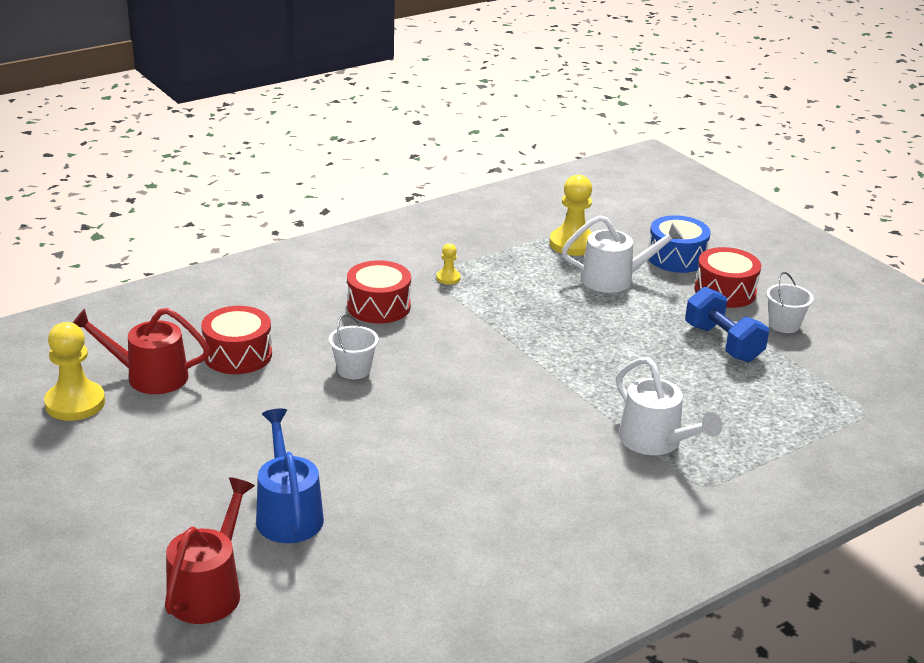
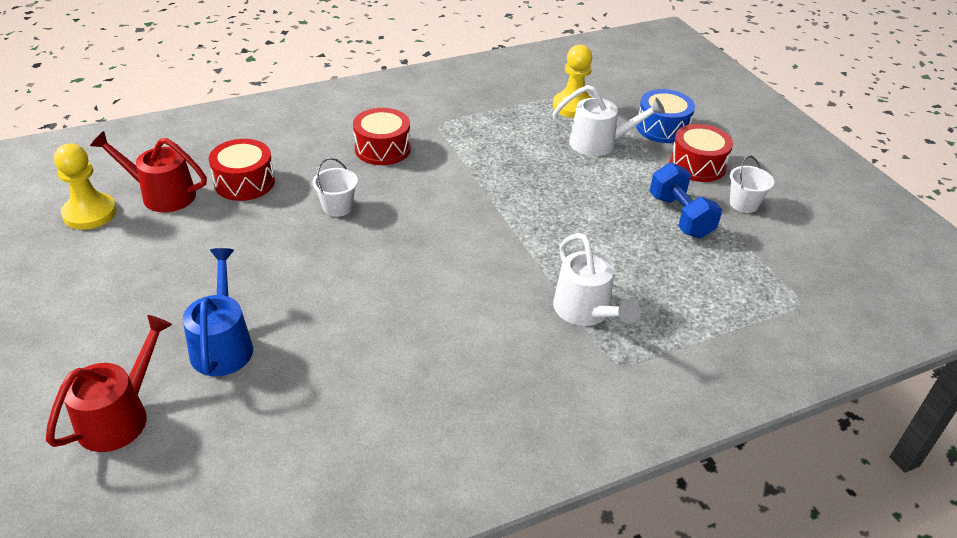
camera: 10 degrees right, 10 degrees up
yellow pawn [436,243,461,284] -> none

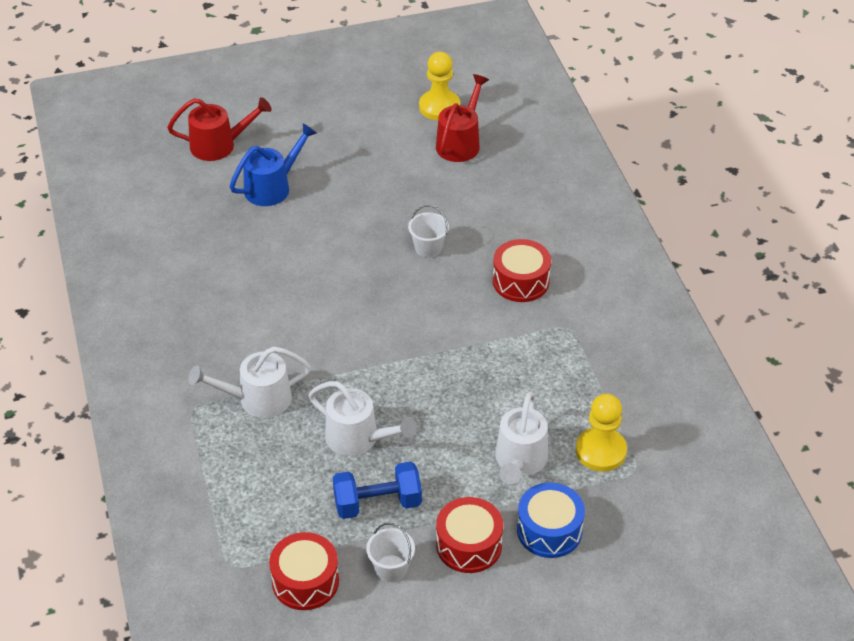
camera: 100 degrees right, 5 degrees up
red watering can [46,315,172,452] -> red watering can turned 45 degrees counterclockwise [167,97,272,161]
blue watering can [183,248,253,376] -> blue watering can turned 45 degrees counterclockwise [230,123,317,206]
red drum [209,139,275,201] -> red drum moved to [269,532,339,610]
none -> white watering can [308,381,417,456]

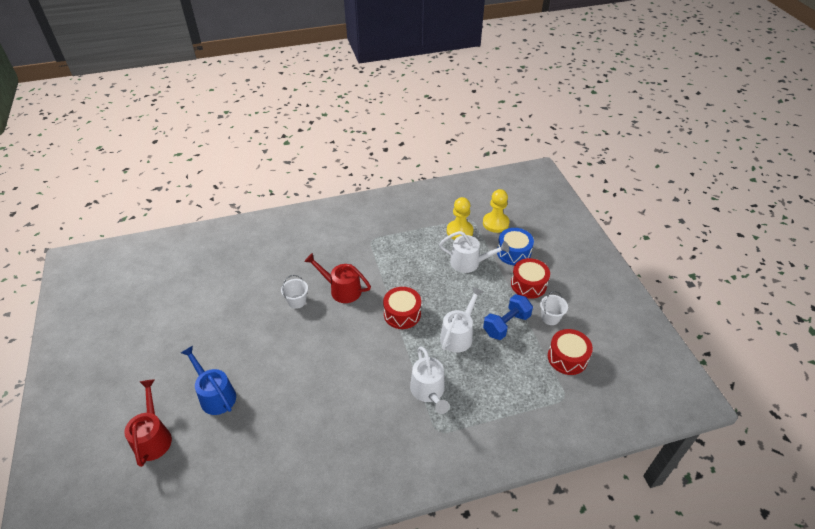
camera: 90 degrees left, 0 degrees up
blue dumbbell [333,462,422,519] -> blue dumbbell turned 60 degrees clockwise [483,294,533,340]
yellow pawn [419,52,460,120] -> yellow pawn moved to [483,189,510,233]
red watering can [436,74,489,162] -> red watering can moved to [304,253,371,303]
red drum [493,239,551,302] -> red drum moved to [383,287,421,329]

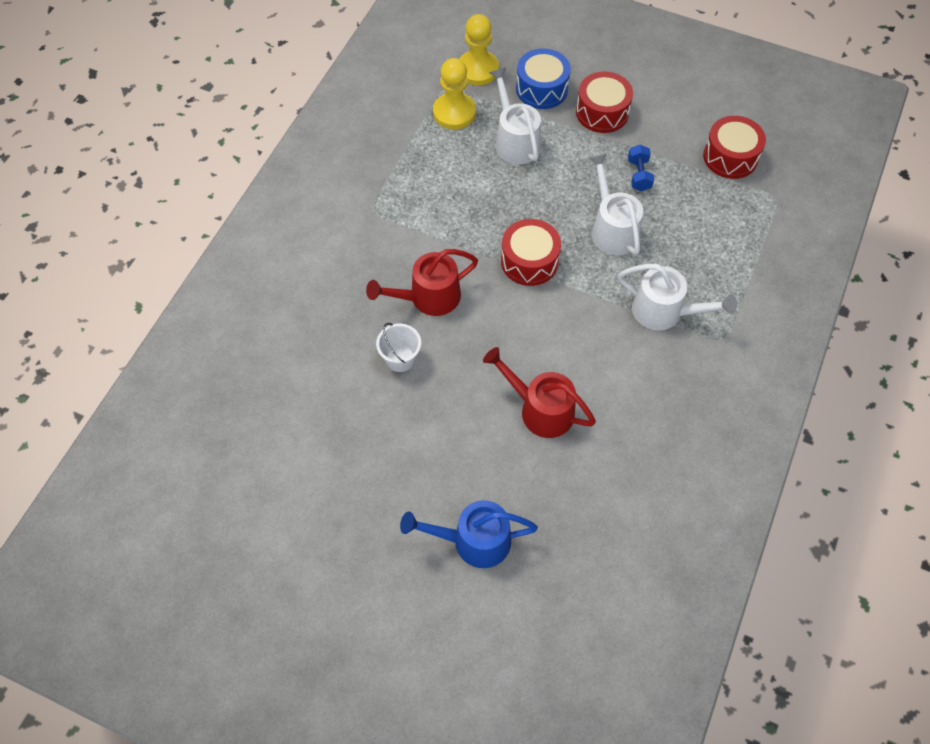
camera: 50 degrees left, 15 degrees up
red watering can [124,379,172,467] -> red watering can moved to [483,347,596,438]
white watering can [439,231,509,273] -> white watering can turned 75 degrees counterclockwise [489,67,541,164]
blue dumbbell [483,294,533,340] -> blue dumbbell [628,145,654,191], size x0.60
white bucket [540,291,568,325] -> none

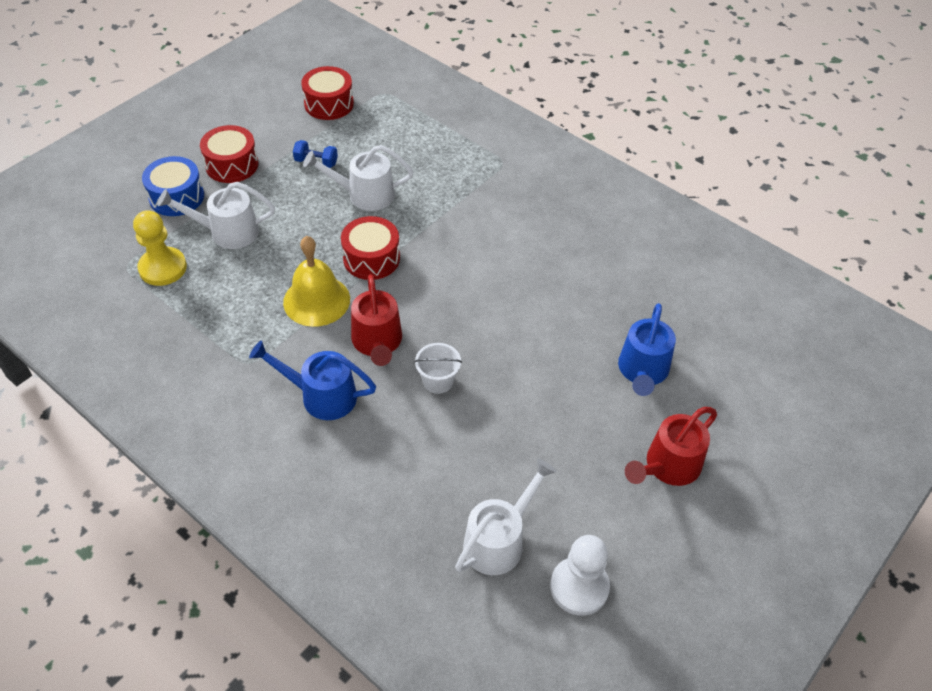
camera: 75 degrees left, 10 degrees down
yellow pawn [459,14,499,85] -> none
red watering can [483,347,596,438] -> red watering can moved to [625,407,717,486]
white watering can [618,264,737,330] -> white watering can moved to [455,459,557,575]
none -> blue watering can [249,340,376,420]
none -> yellow bell [283,236,350,327]
none -> white pawn [550,535,610,616]

